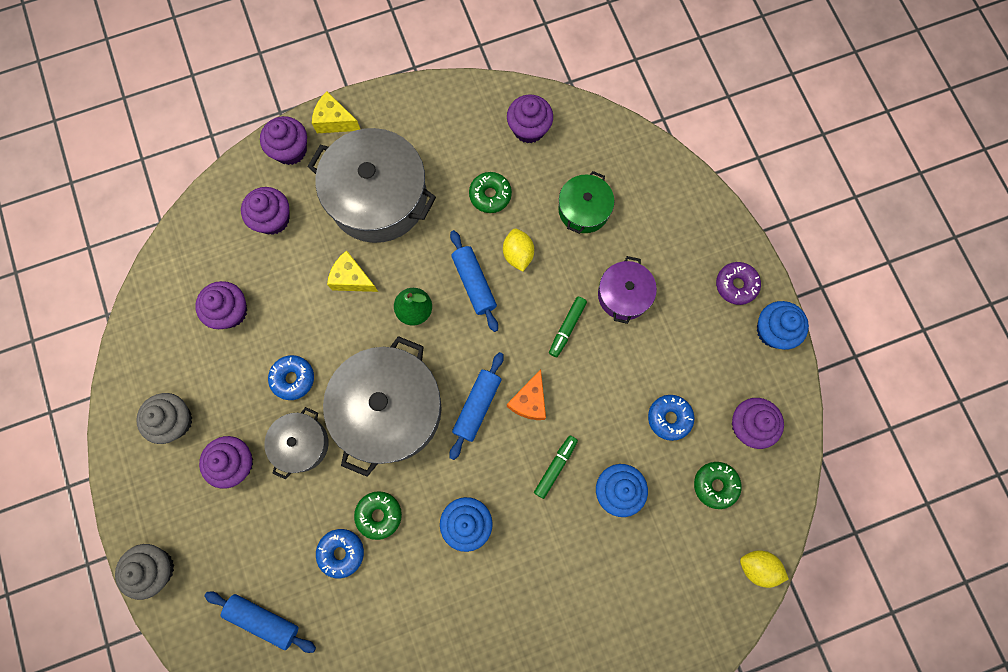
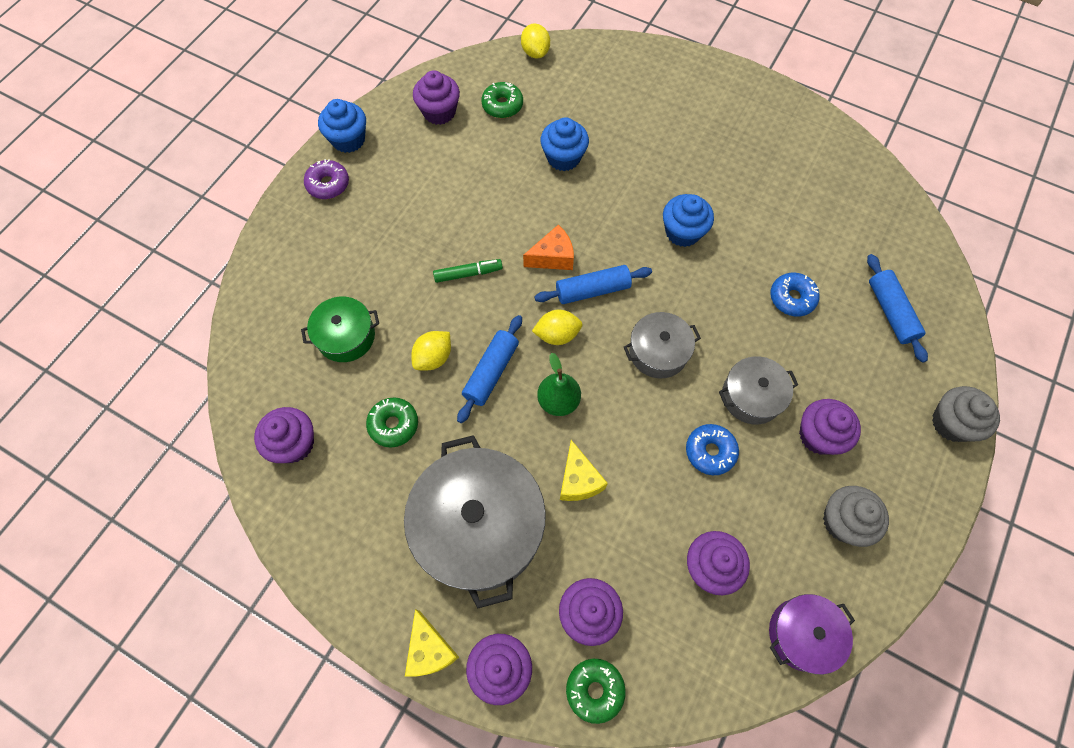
camera: 130 degrees left, 10 degrees down
grey pot [323,336,442,477] -> grey pot [624,312,701,378], size x0.52
green donut [354,491,402,540] -> green donut moved to [566,659,626,724]
green marker [534,435,578,499] -> none
purple pot [598,256,657,324] -> purple pot moved to [769,594,855,675]
blue donut [648,395,694,441] -> none
none -> yellow lemon [532,310,582,345]

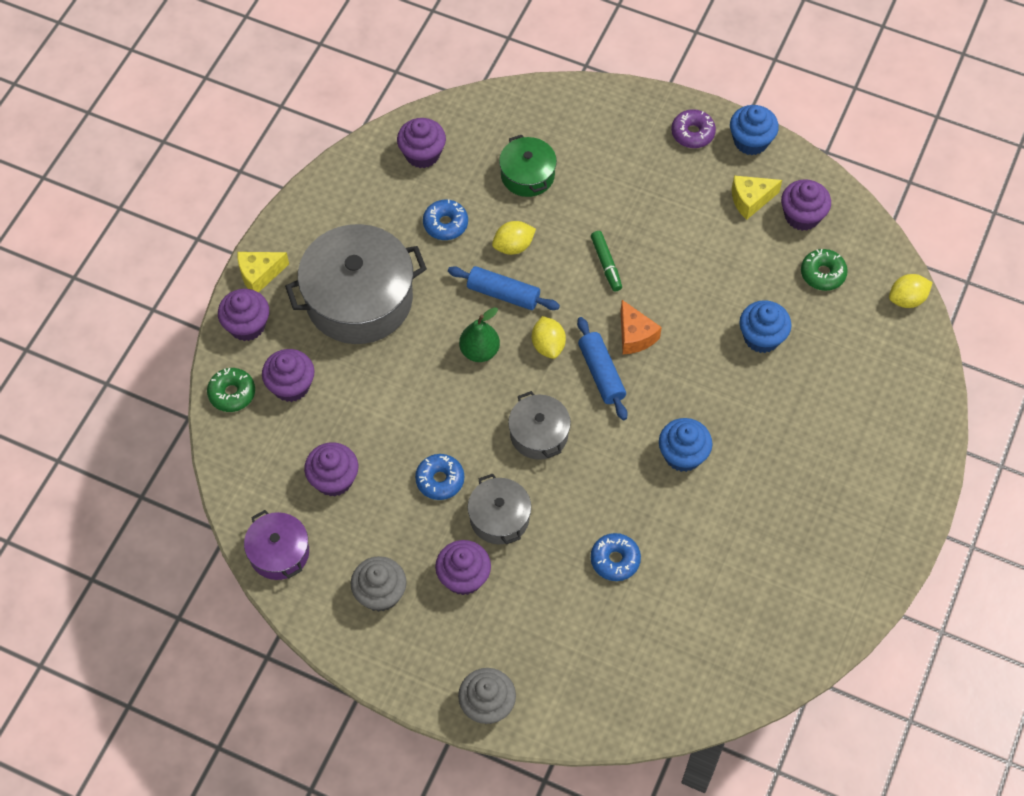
camera: 85 degrees right, 5 degrees down
green donut [366,398,418,448] -> blue donut [423,200,468,240]
yellow lemon [411,331,451,370] -> yellow lemon turned 60 degrees counterclockwise [492,221,536,255]
yellow cheese [560,440,608,501] -> yellow cheese moved to [732,176,782,220]
blue rolling pin [867,254,928,363] -> none

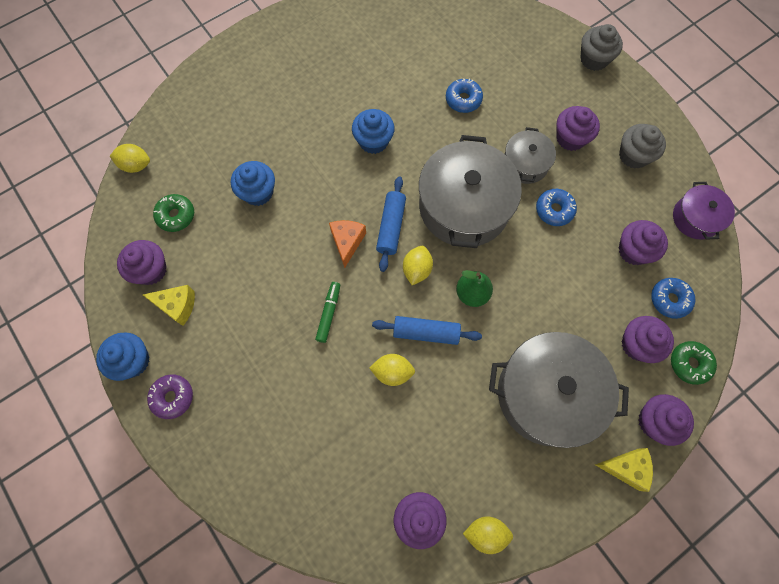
camera: 150 degrees left, 10 degrees up
blue donut [423,200,468,240] -> blue donut moved to [651,278,696,319]
blue rolling pin [448,266,560,310] -> blue rolling pin turned 45 degrees counterclockwise [372,316,482,345]
green pot [499,135,557,197] -> none
grey pot [508,391,571,460] -> grey pot [419,135,522,248], size x1.91
none -> yellow lemon [463,516,513,554]

